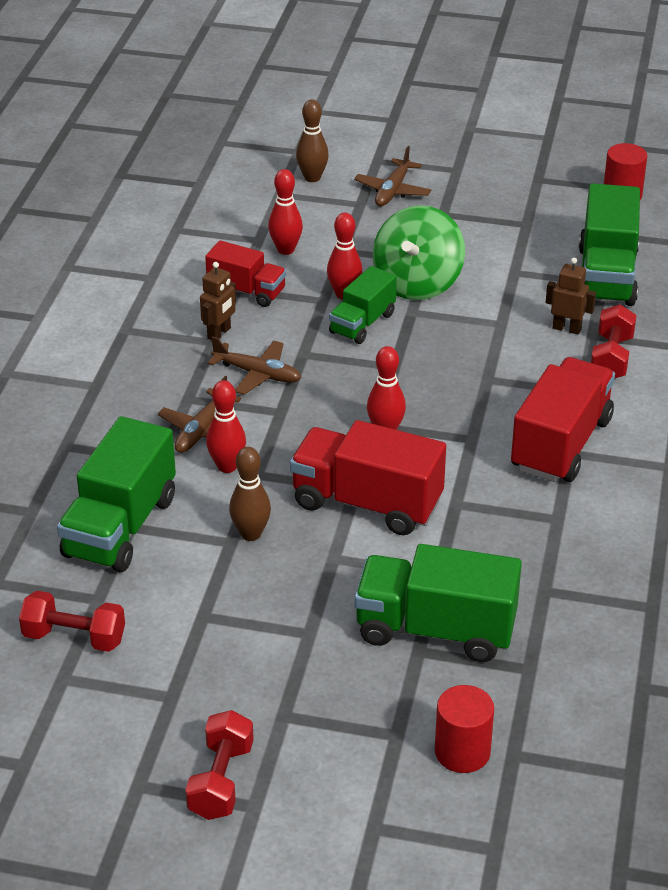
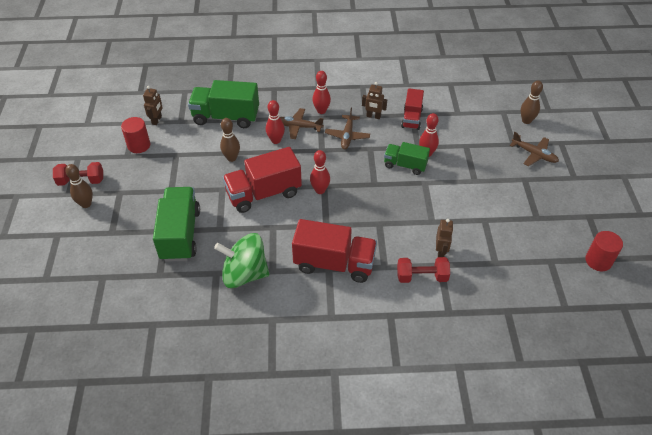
camera: 75 degrees right, 10 degrees up
red dumbbell [19,591,125,652] -> brown robot [143,86,163,125]
red bowling pin [268,169,303,255] -> red bowling pin moved to [312,71,331,114]
red truck [290,420,446,535] -> red truck turned 120 degrees counterclockwise [222,147,302,213]
brown plane [354,146,431,206] -> brown plane turned 150 degrees counterclockwise [510,132,559,166]
green spinning top [372,205,465,300] -> green spinning top moved to [214,233,269,288]
red cylinder [435,685,494,773] -> red cylinder moved to [121,117,150,153]
green truck [579,183,640,306] -> none
none -> brown bowling pin [65,164,93,208]

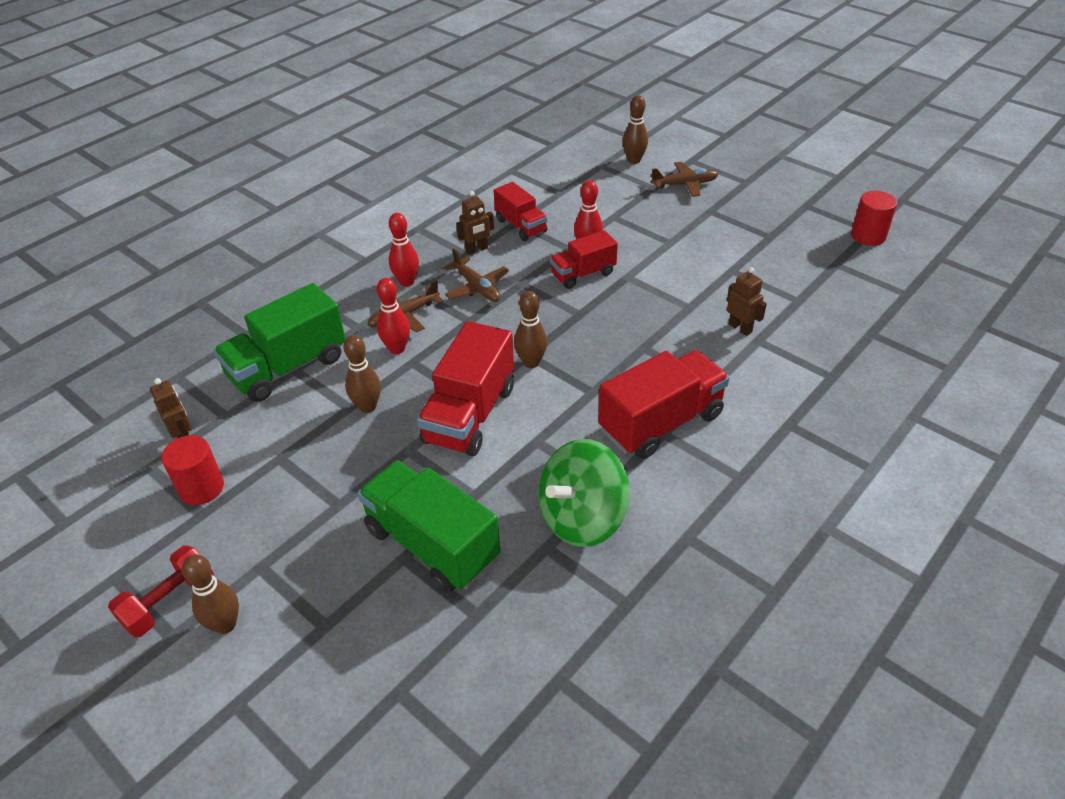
camera: 45 degrees left, 5 degrees down
red bowling pin [310,150,330,194] -> brown bowling pin [514,291,547,368]
green truck [384,142,430,175] -> red truck [550,230,618,289]
red dumbbell [397,257,450,283] -> none

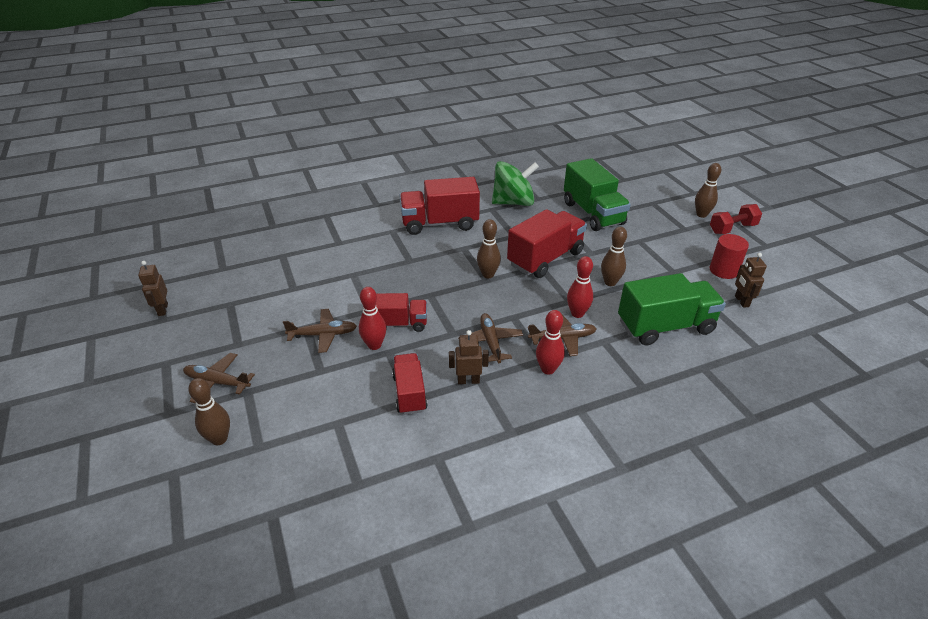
camera: 155 degrees left, 5 degrees down
brown robot [727,267,767,336] -> brown robot moved to [138,261,168,316]
red cylinder [851,191,897,246] -> none
none -> brown plane [283,309,357,353]

